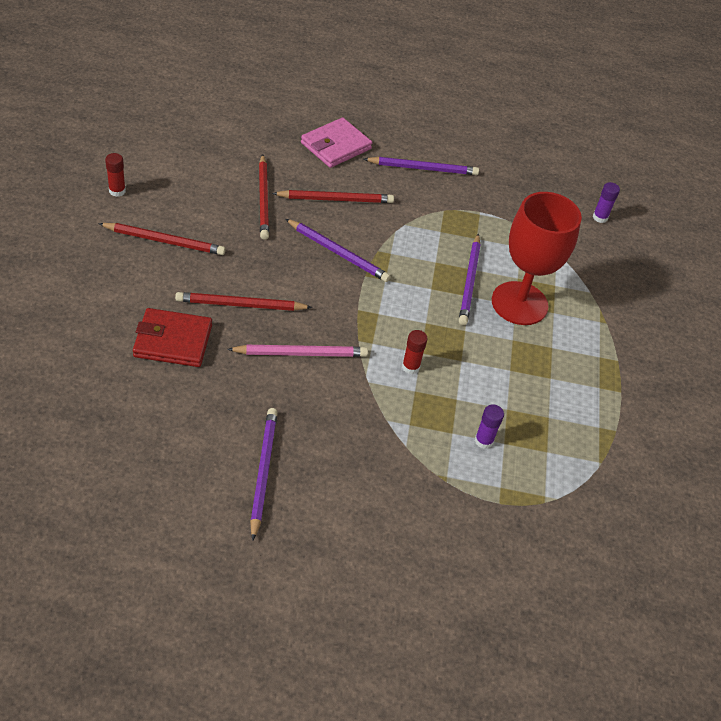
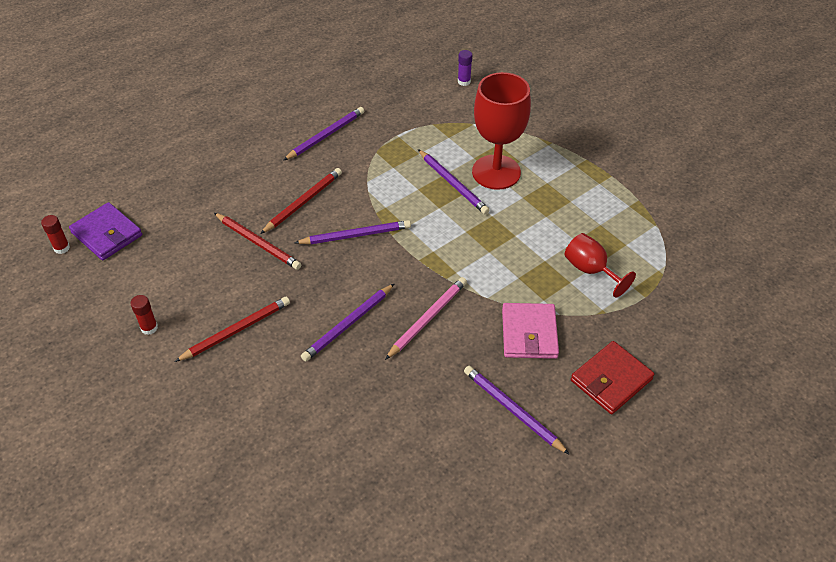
camera: 40 degrees left, 0 degrees up
red wallet [133,308,212,367] -> red wallet moved to [571,341,654,414]
red pencil [175,292,313,311] -> purple pencil [301,283,395,362]
pink wallet [301,118,372,168] -> pink wallet moved to [502,303,559,359]
red glue stick [402,330,428,374] -> red glue stick moved to [41,215,70,254]
purple glue stick [475,404,504,449] -> red goblet [565,233,636,298]
none -> purple wallet [69,202,142,261]

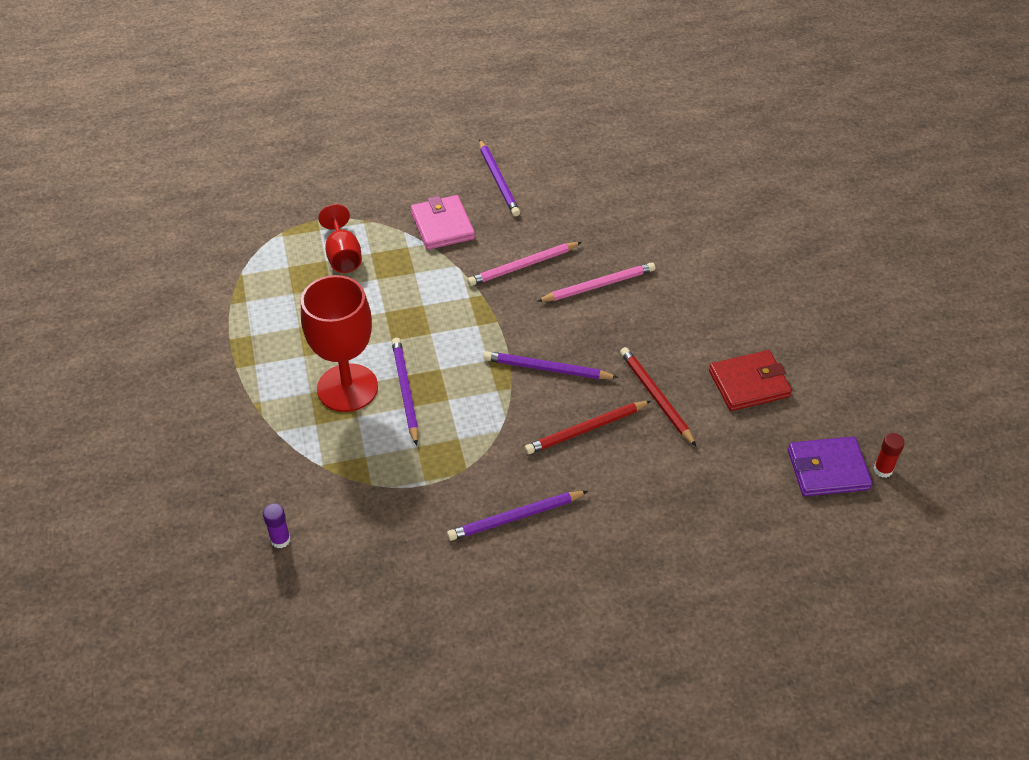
camera: 155 degrees left, 0 degrees up
purple wallet [69,202,142,261] -> purple wallet turned 75 degrees counterclockwise [788,436,872,496]
red glue stick [130,295,158,335] -> none
red pencil [174,297,290,362] -> none
purple pencil [301,283,395,362] -> pink pencil [537,262,655,302]
pink wallet [502,303,559,359] -> pink wallet turned 45 degrees counterclockwise [411,195,475,250]
red wallet [571,341,654,414] -> red wallet moved to [709,350,792,411]

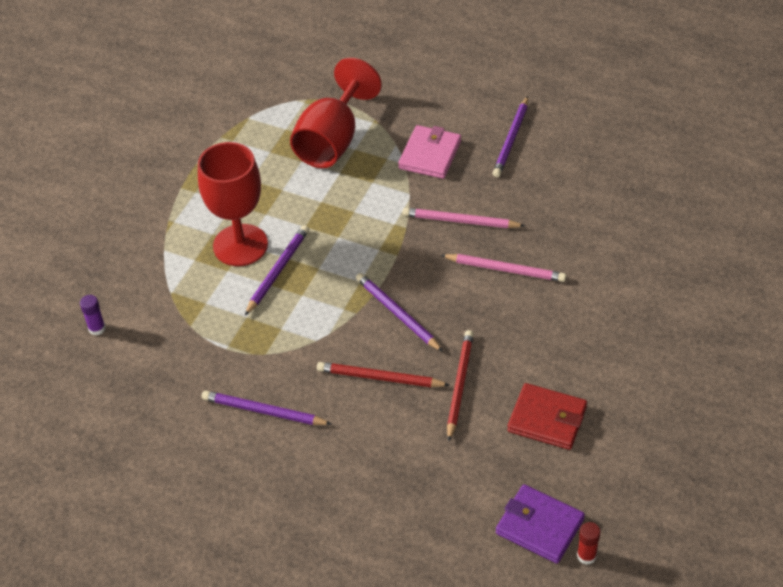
camera: 40 degrees right, 0 degrees up
red goblet [318,204,362,273] -> red goblet [290,58,382,168], size x1.75

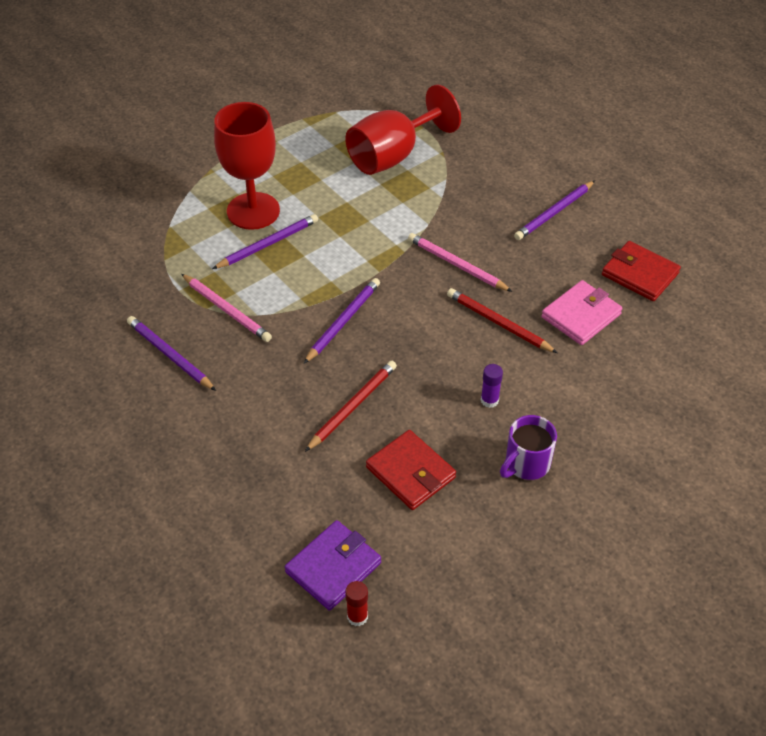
camera: 25 degrees right, 0 degrees up
purple glue stick [80,295,106,335] -> purple glue stick moved to [481,364,503,408]
red pencil [317,362,449,387] -> red pencil moved to [447,288,558,353]
purple pencil [356,273,443,352] -> purple pencil turned 45 degrees clockwise [304,278,380,364]
pink wallet [398,125,461,179] -> pink wallet moved to [541,280,623,345]
pink pencil [441,254,566,282] -> pink pencil moved to [181,274,272,342]
purple wallet [496,484,585,564] -> purple wallet turned 75 degrees clockwise [285,520,381,611]
none -> purple mug [500,415,557,480]
none -> red wallet [602,241,681,301]

